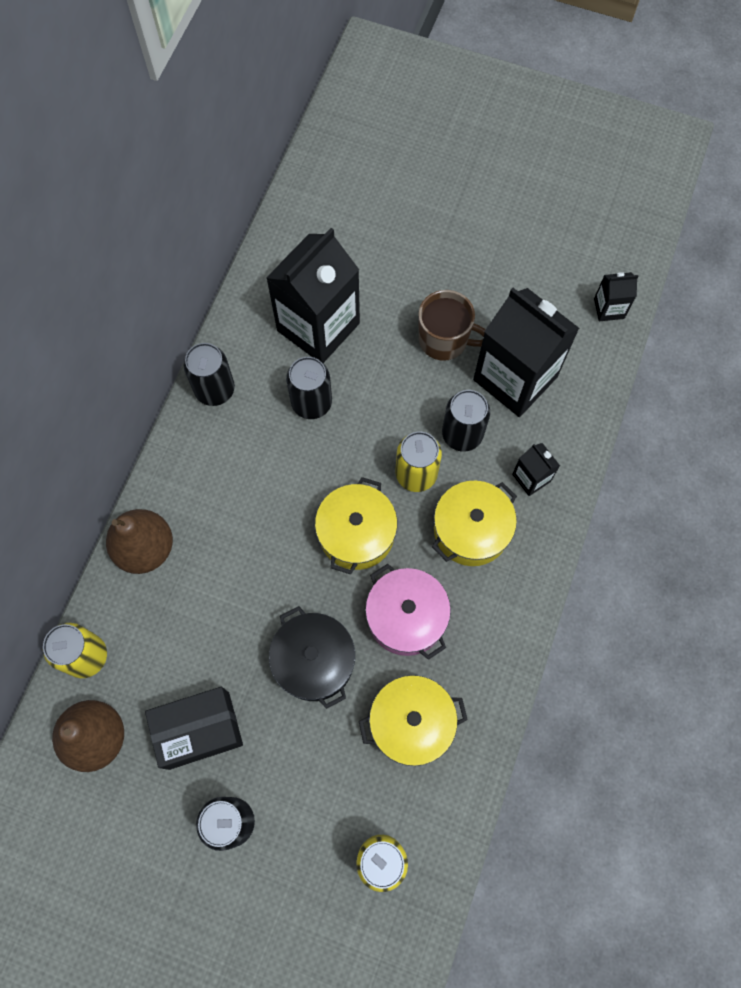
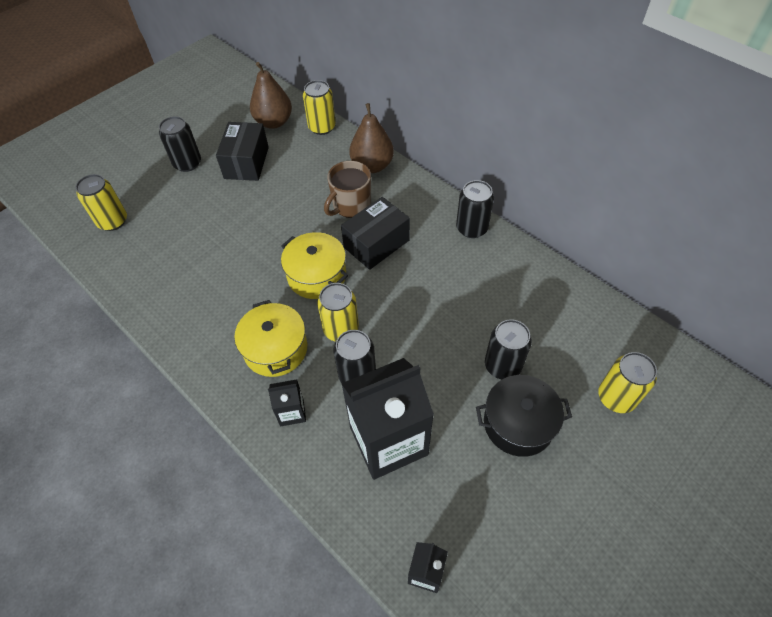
camera: 115 degrees right, 15 degrees down
black carton [266,228,360,363] -> none
black pot [269,606,355,709] -> black pot moved to [476,375,572,457]
black can [286,357,332,419] -> black can moved to [485,319,532,379]
yellow pot [359,675,468,766] -> none
pink pot [365,564,451,660] -> none
brown mug [418,290,486,361] -> brown mug moved to [324,161,371,218]
none -> black box [341,197,410,270]
none -> yellow can [598,352,657,413]

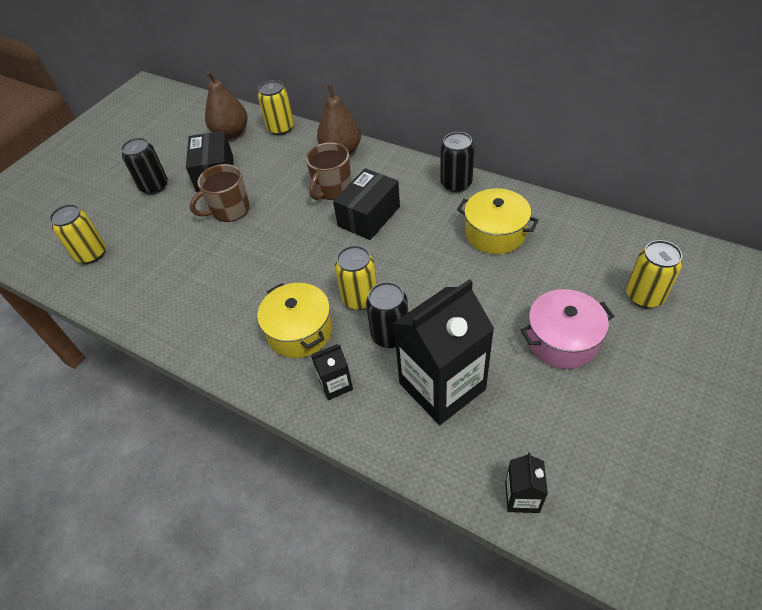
camera: 10 degrees left, 5 degrees down
yellow pot [281,232,348,299] -> yellow pot moved to [457,188,539,254]
black pot [476,375,572,457] -> pink pot [520,289,614,369]
black can [485,319,532,379] -> none
none -> brown mug [190,164,249,222]

